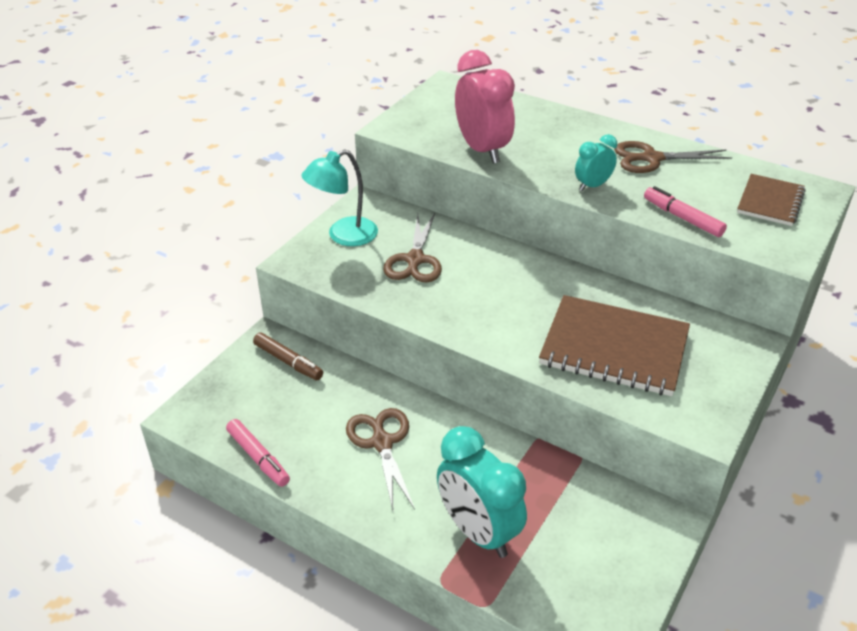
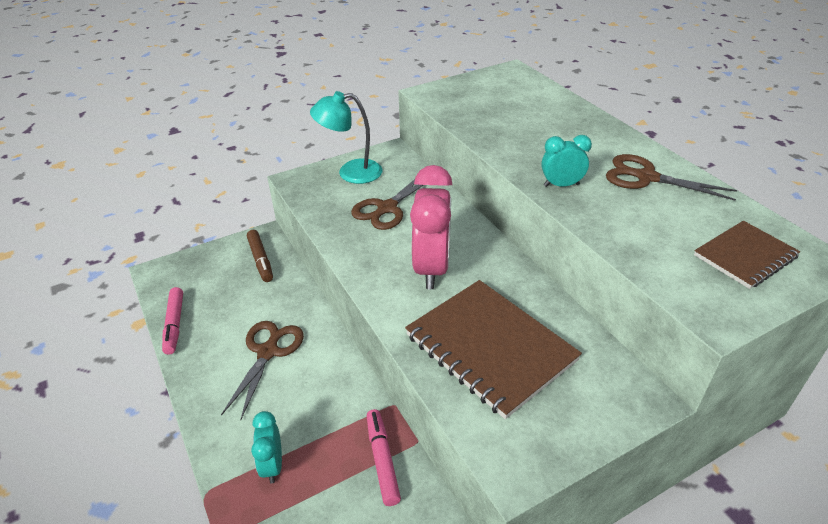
camera: 30 degrees right, 0 degrees up
turquoise clock [437,426,527,558] -> turquoise clock [251,411,282,484], size x0.53
pink clock [455,50,515,164] -> pink clock moved to [410,165,453,289]
pink marker [644,186,727,237] -> pink marker moved to [367,409,401,506]

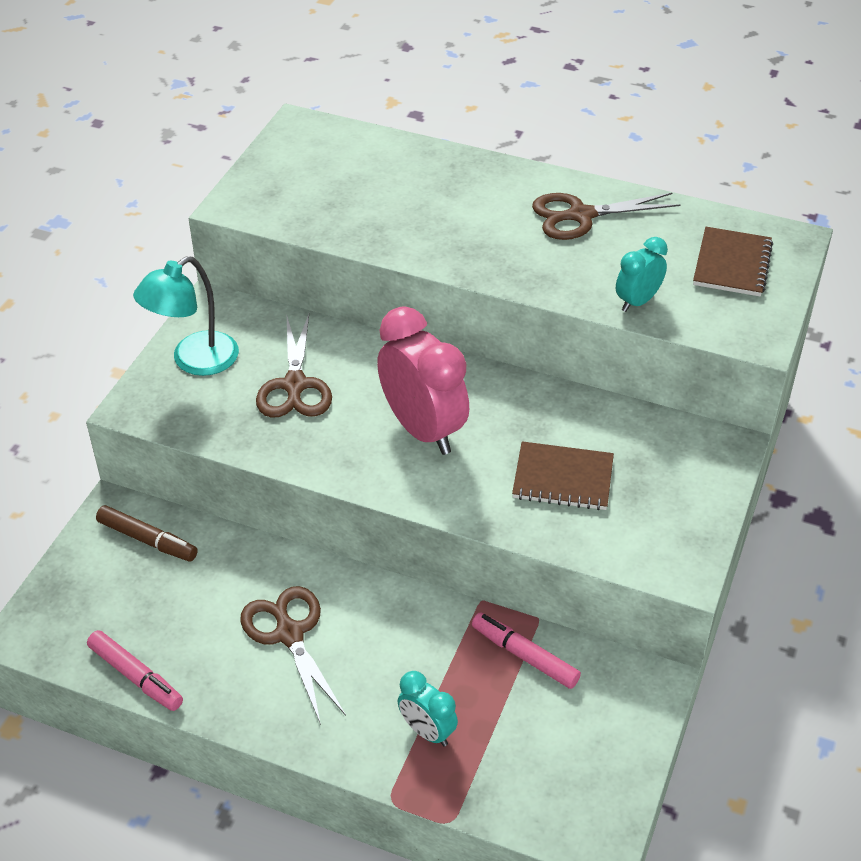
camera: 40 degrees left, 5 degrees up
brown notebook [405,280,582,419] -> brown notebook [512,441,614,510], size x0.57
turquoise clock [541,135,592,187] -> turquoise clock moved to [616,237,668,312]

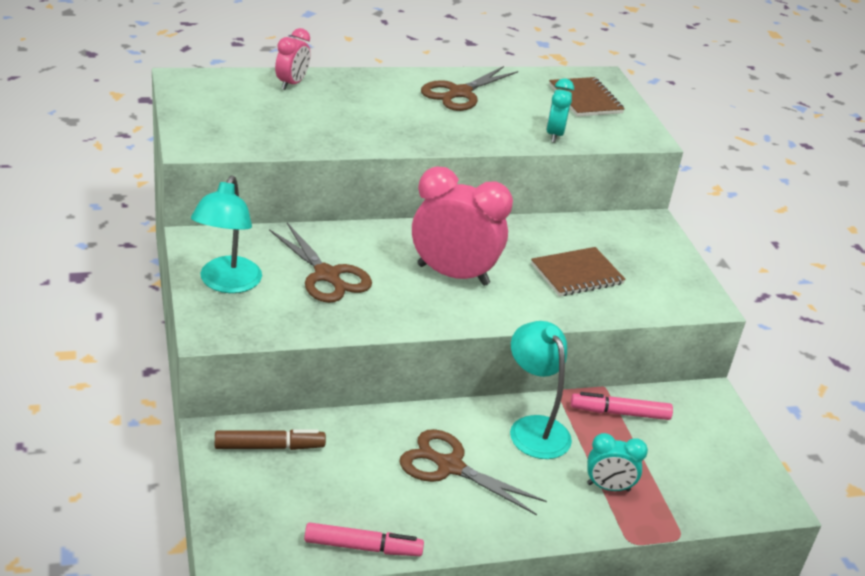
camera: 40 degrees left, 10 degrees down
none -> pink clock [275,28,310,90]
none -> turquoise lamp [510,321,572,459]

